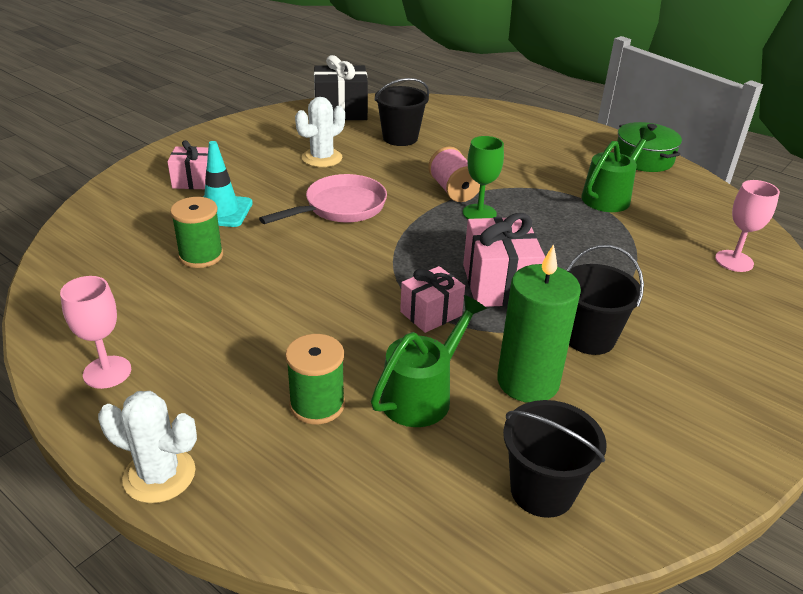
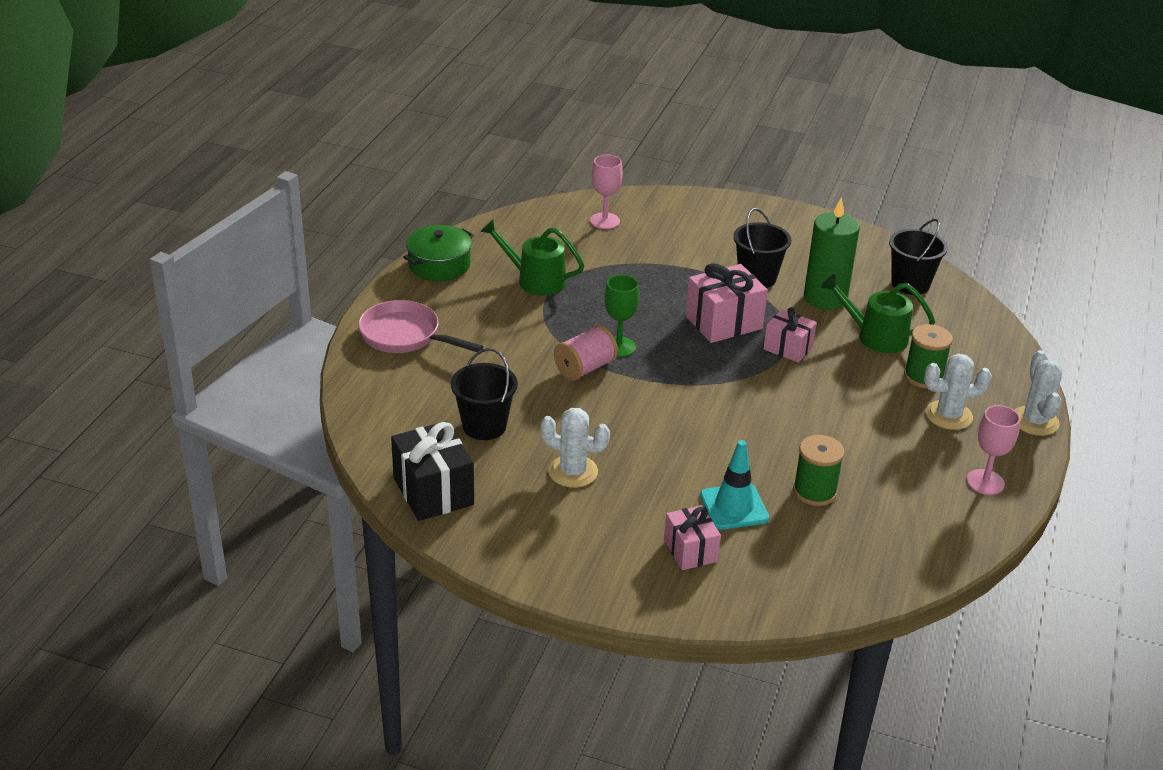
camera: 110 degrees left, 0 degrees up
pink pan [259,174,387,224] -> pink pan moved to [358,300,484,353]
none -> white cactus [924,354,992,430]

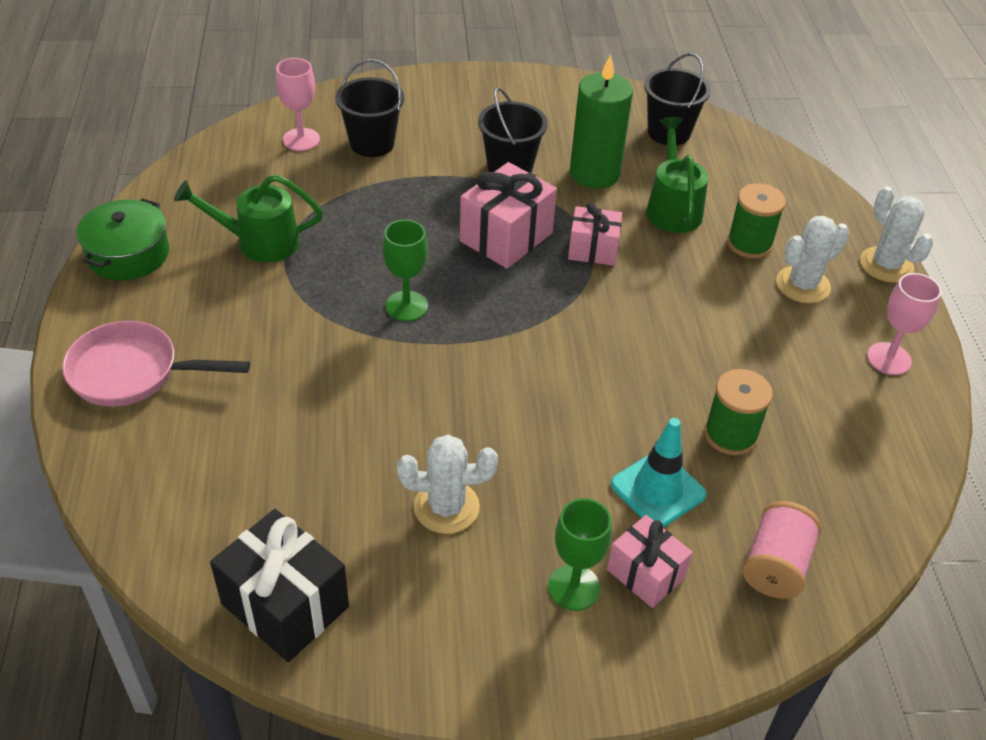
camera: 25 degrees left, 10 degrees up
black bucket [451,348,518,440] -> black bucket moved to [335,59,404,157]
pink spool [554,325,618,381] -> pink spool moved to [743,501,821,599]
green watering can [821,274,935,353] -> green watering can turned 90 degrees clockwise [646,117,708,233]
none -> green goblet [548,498,612,611]

